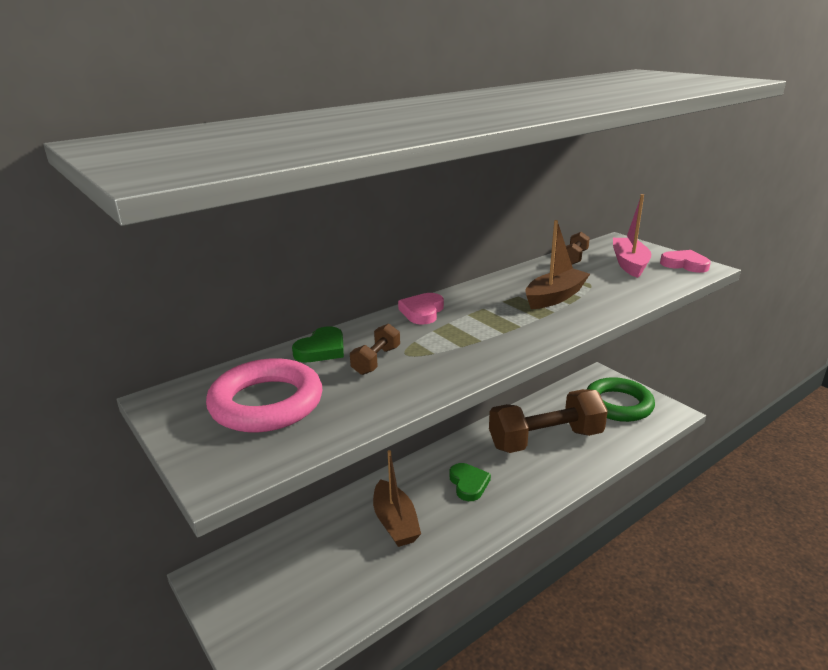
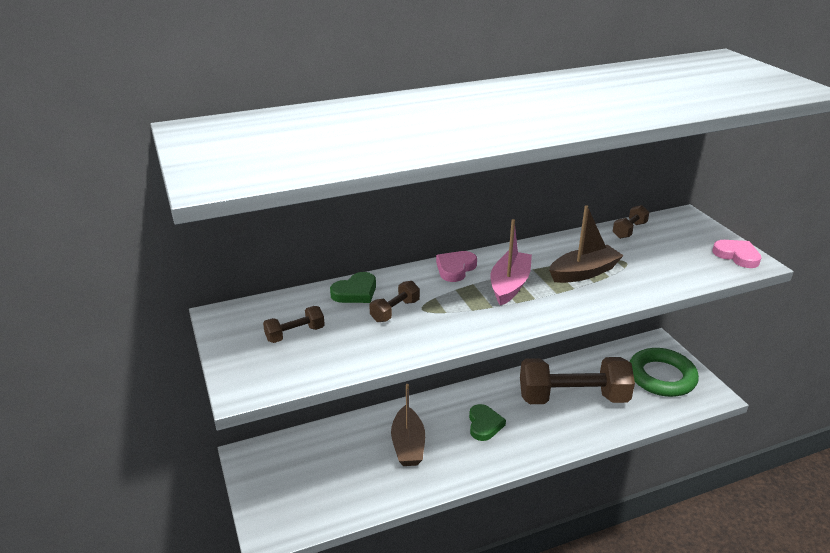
camera: 15 degrees right, 5 degrees up
pink ring [206,358,322,432] -> brown dumbbell [263,306,325,343]
pink boat [613,194,651,278] -> pink boat moved to [490,219,532,306]

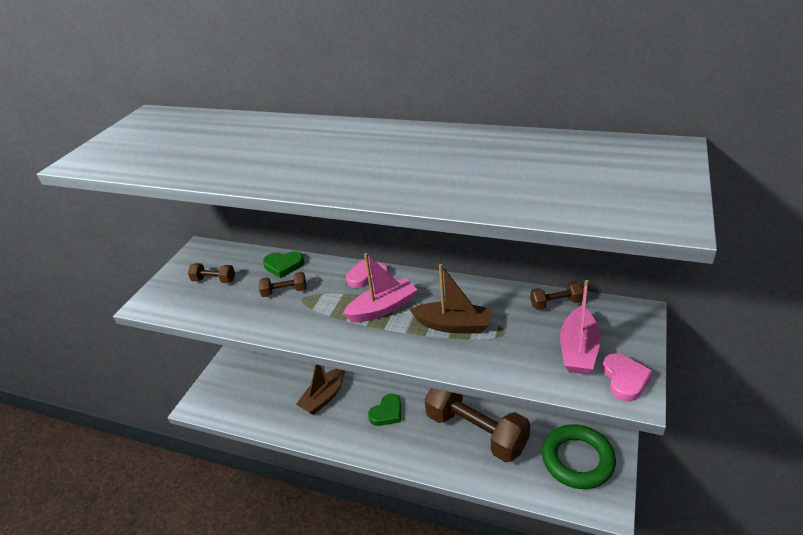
camera: 45 degrees right, 5 degrees up
none -> pink boat [560,280,601,374]

